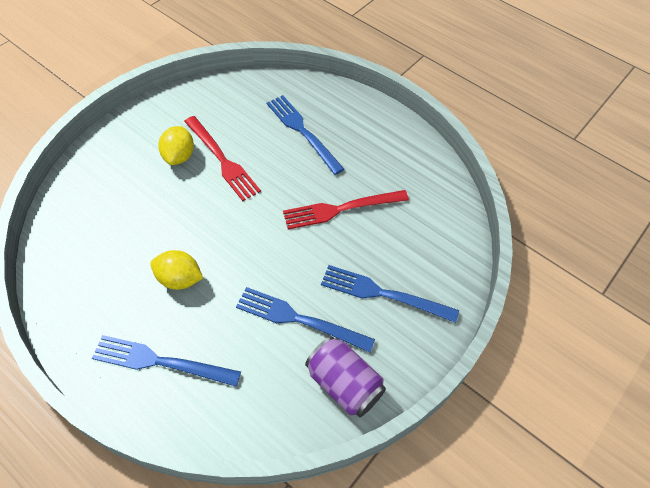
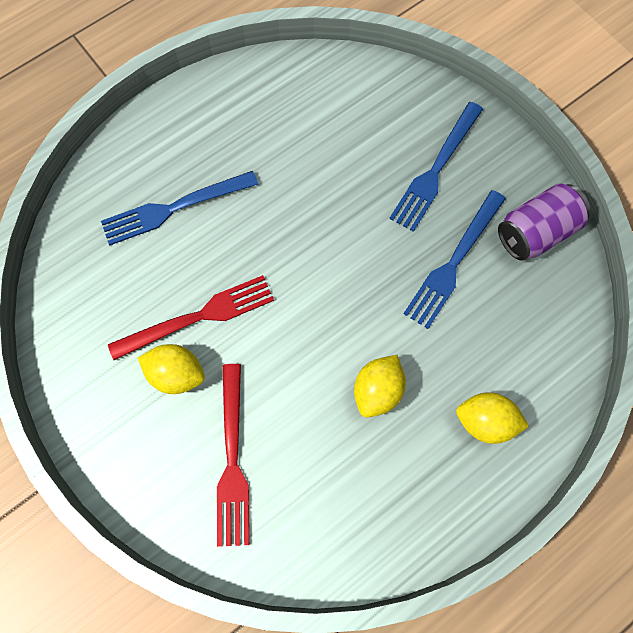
camera: 75 degrees left, 15 degrees up
blue fork [92,335,241,387] -> yellow lemon [456,392,529,444]
red fork [283,190,409,230] -> red fork moved to [217,364,249,547]

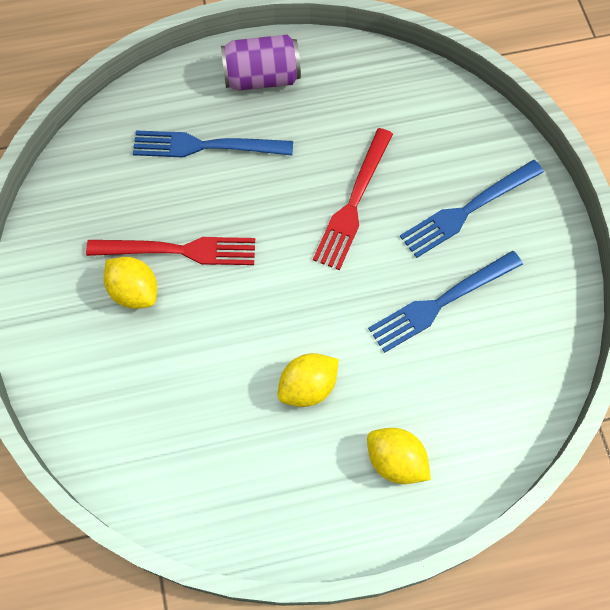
camera: 25 degrees right, 5 degrees down
red fork [217,364,249,547] -> red fork moved to [313,128,393,270]
purple can [498,183,590,261] -> purple can moved to [221,34,301,91]

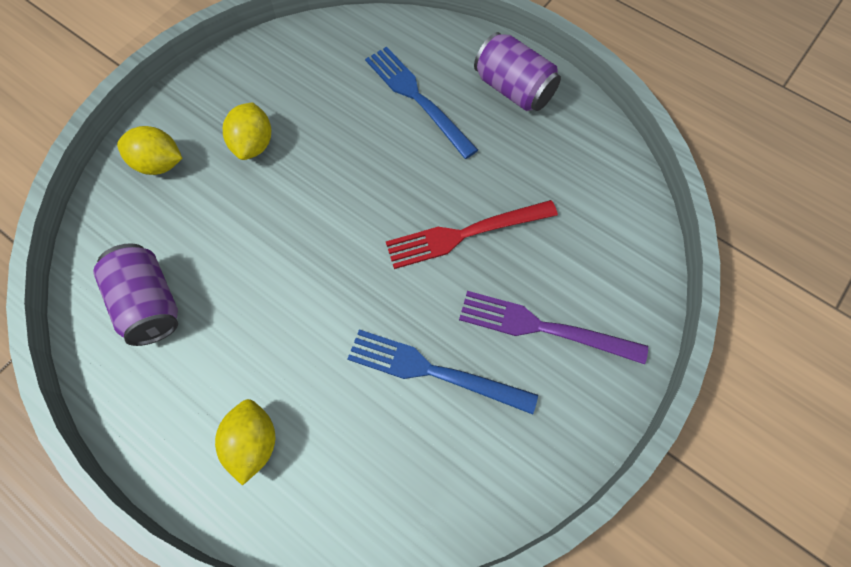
camera: 50 degrees right, 0 degrees up
red fork [86,237,255,265] -> none
yellow lemon [277,353,339,407] -> yellow lemon moved to [117,126,182,175]
blue fork [400,160,544,258] -> purple fork [459,291,648,364]
none -> purple can [93,243,178,346]

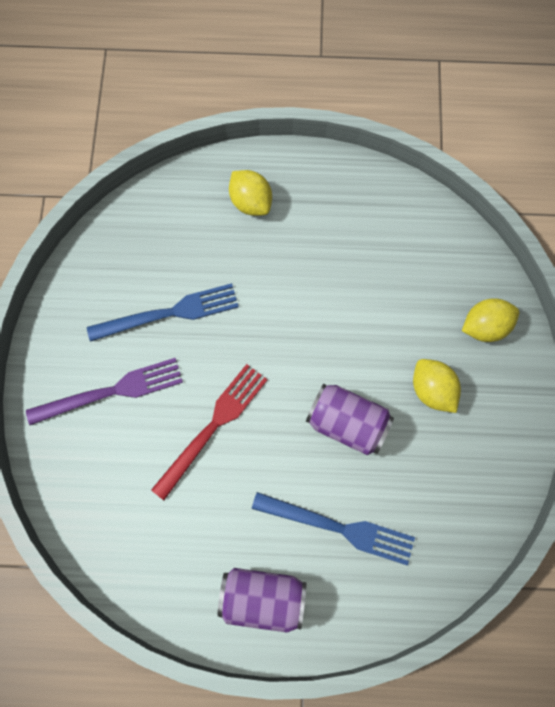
camera: 145 degrees right, 5 degrees up
purple can [93,243,178,346] -> purple can moved to [306,384,394,455]

